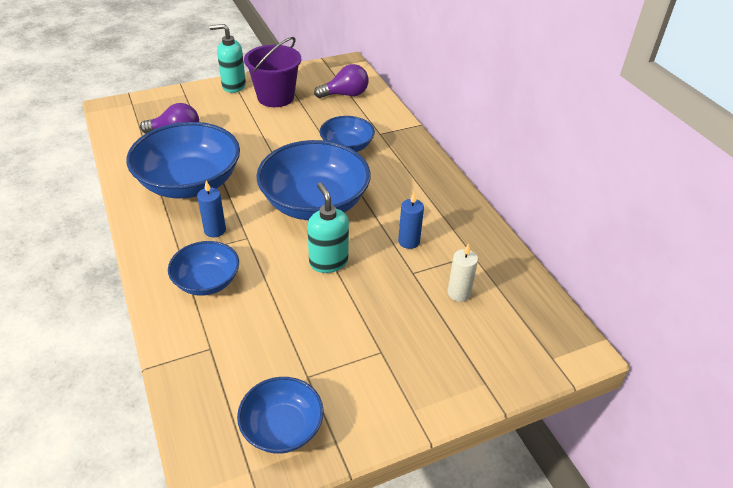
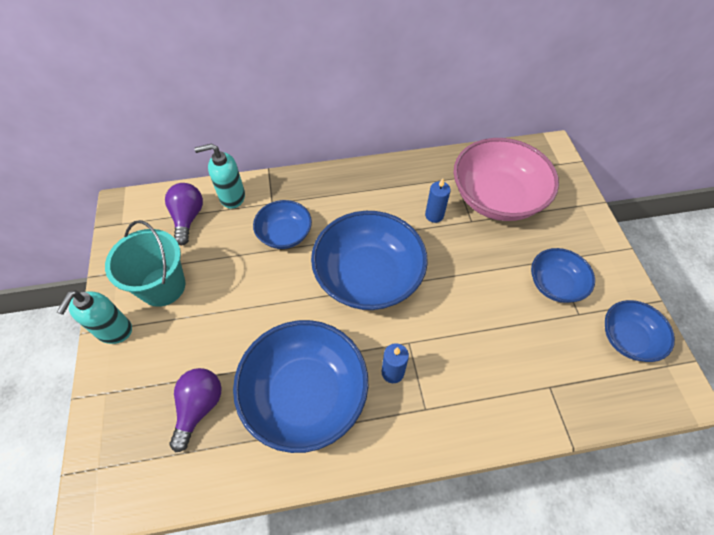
camera: 75 degrees left, 15 degrees up
blue bowl [168,241,239,296] -> blue bowl moved to [531,248,595,303]
purple bucket [244,37,301,107] -> turquoise bucket [105,220,186,307]
turquoise soap dispenser [307,182,349,273] -> turquoise soap dispenser moved to [194,143,245,209]
white candle [447,243,478,302] -> pink bowl [454,138,559,221]

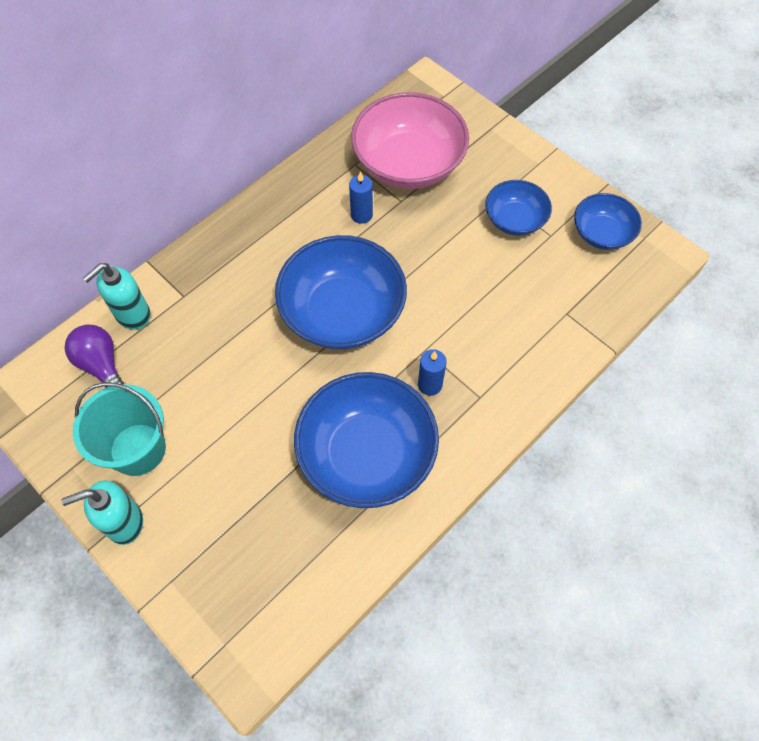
camera: 35 degrees left, 5 degrees up
turquoise soap dispenser [57,290,132,344] -> turquoise soap dispenser turned 90 degrees clockwise [61,480,143,545]
purple light bulb [169,368,221,452] -> none
blue bowl [253,200,312,249] -> none

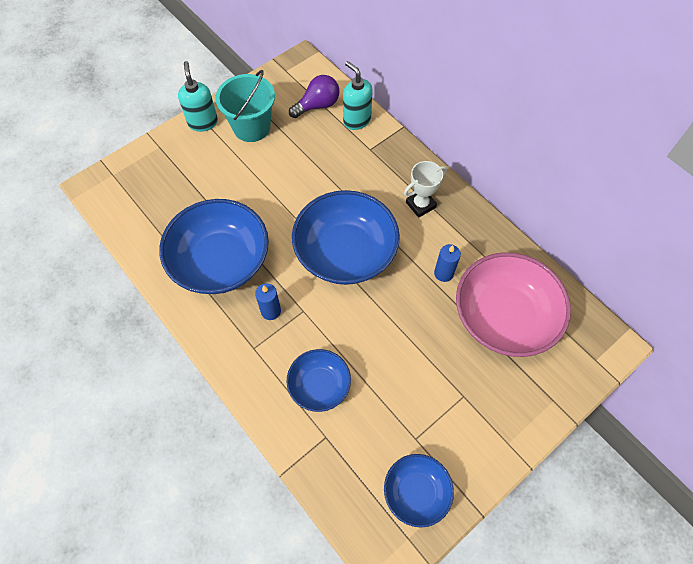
camera: 95 degrees right, 0 degrees up
blue bowl [485,180,552,236] -> blue bowl moved to [287,349,351,412]
none -> white trophy [404,161,447,218]

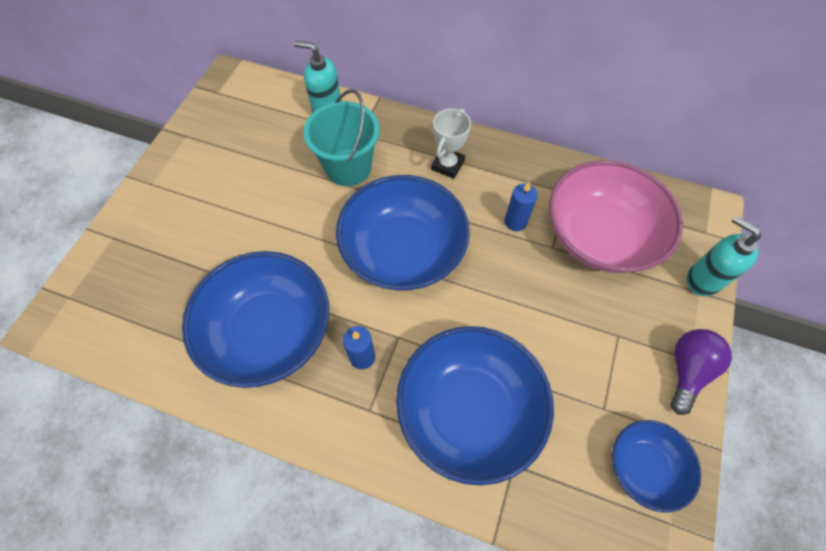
camera: 30 degrees left, 0 degrees up
turquoise soap dispenser [178,61,218,132] -> turquoise soap dispenser moved to [686,216,761,296]
turquoise bucket [216,70,275,142] -> turquoise bucket moved to [303,89,380,186]
blue bowl [287,349,351,412] -> blue bowl [396,326,554,485], size x1.82
purple light bulb [289,75,340,118] -> purple light bulb moved to [670,329,732,415]

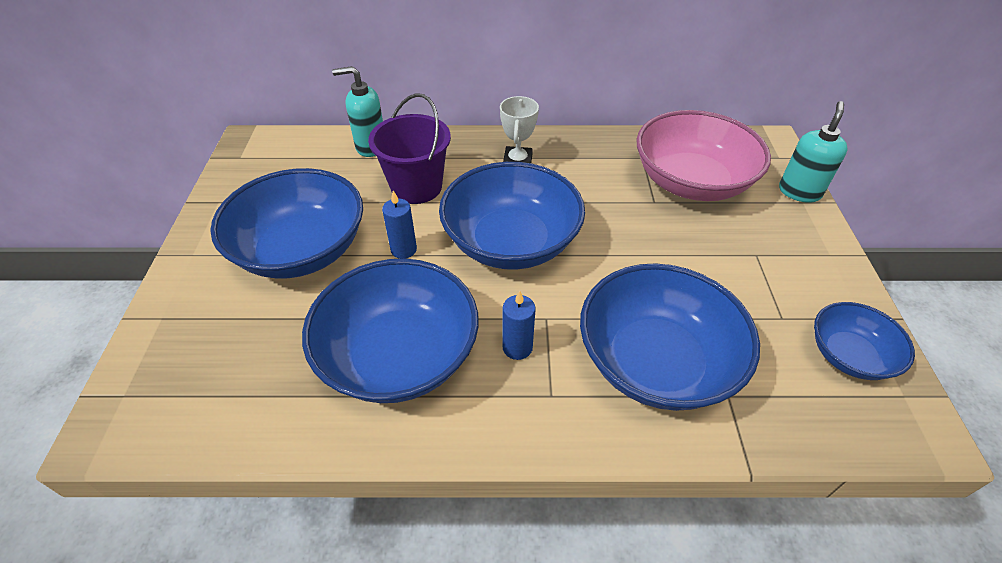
camera: 20 degrees left, 15 degrees down
turquoise bucket [303,89,380,186] -> purple bucket [368,93,451,204]
blue candle [504,182,538,231] -> blue candle moved to [382,191,417,259]
purple light bulb [670,329,732,415] -> none
turquoise soap dispenser [686,216,761,296] -> turquoise soap dispenser turned 90 degrees clockwise [779,101,848,203]
none -> blue bowl [210,168,363,279]

